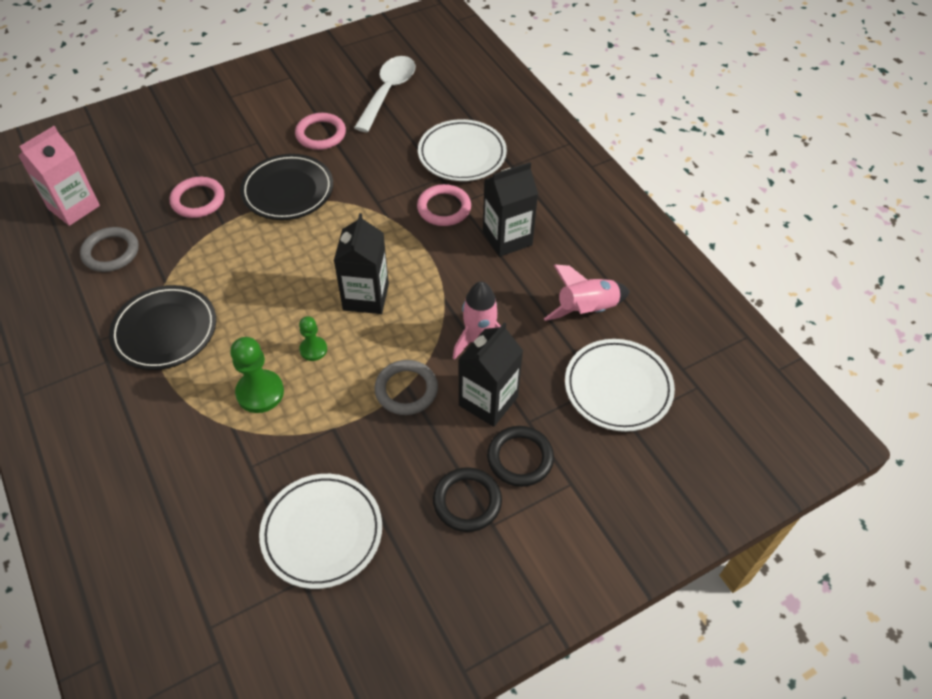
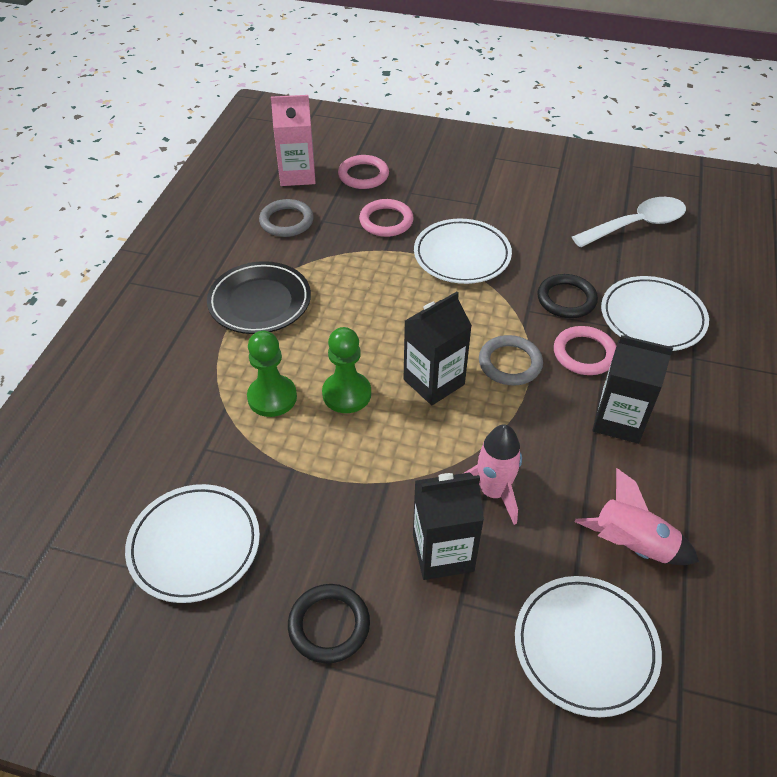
camera: 45 degrees right, 5 degrees down
black plate [240,154,333,220] -> white plate [414,218,512,284]
pink ring [295,113,346,150] -> pink ring moved to [338,155,389,189]
green pawn [299,316,327,361] -> green pawn [322,327,371,413], size x1.66
grey ring [374,360,438,415] -> grey ring moved to [479,335,543,385]
black ring [487,426,554,487] -> black ring moved to [538,274,598,318]

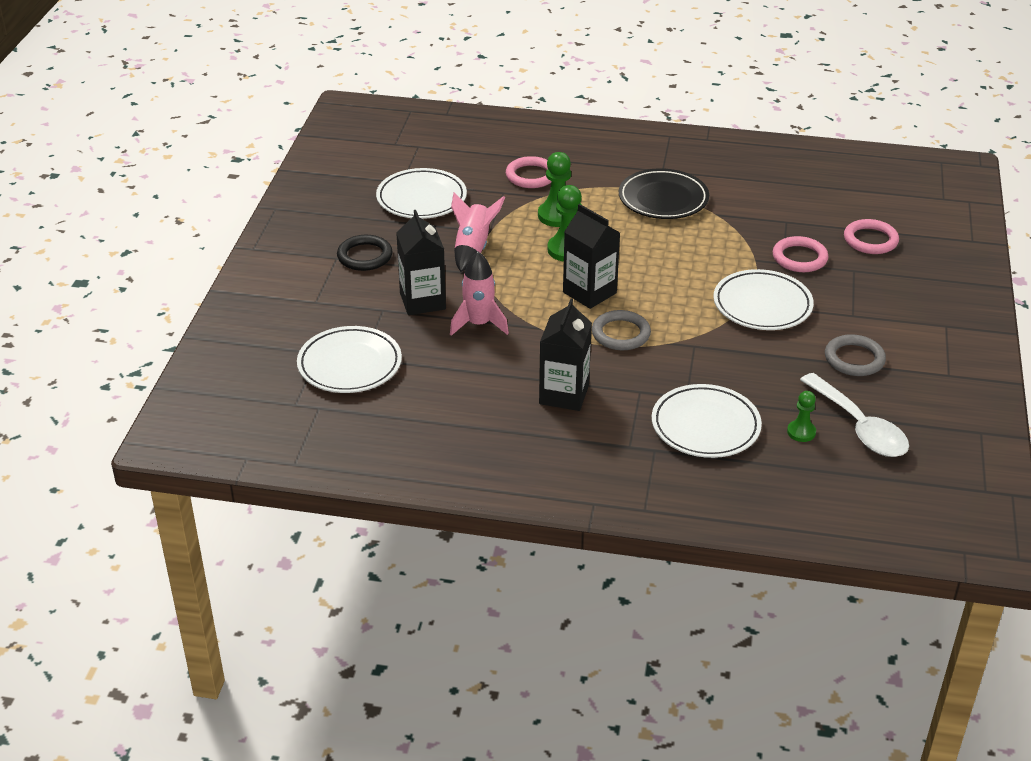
camera: 85 degrees right, 10 degrees down
grey ring [259,199,314,237] -> grey ring moved to [825,334,886,376]
pink carton [271,95,315,186] -> none
black ring [538,274,598,318] -> none
pink ring [554,326,616,375] -> pink ring moved to [506,156,551,188]
pink rocket [575,468,699,565] -> pink rocket moved to [451,192,505,272]
none -> green pawn [787,391,816,442]

